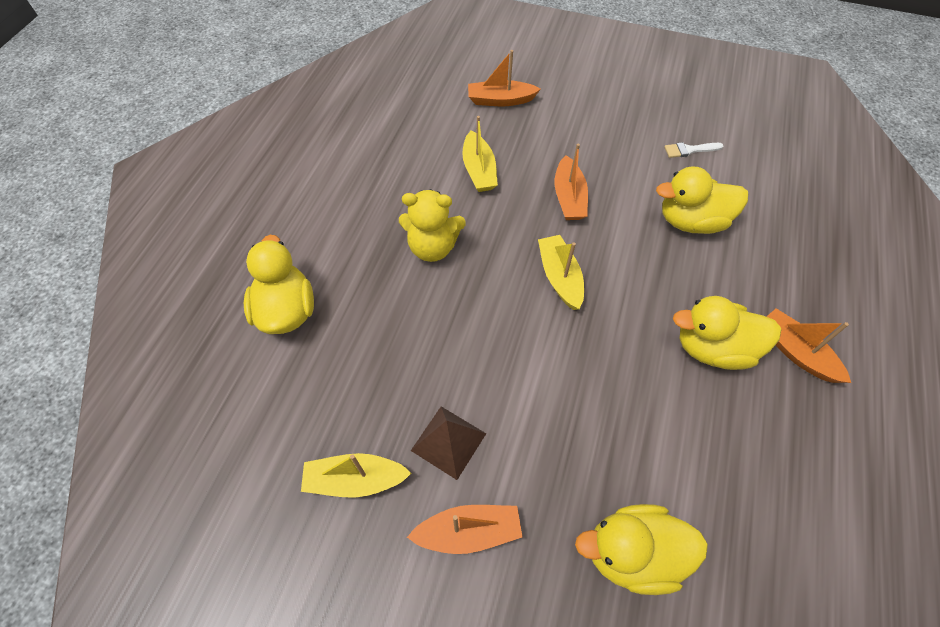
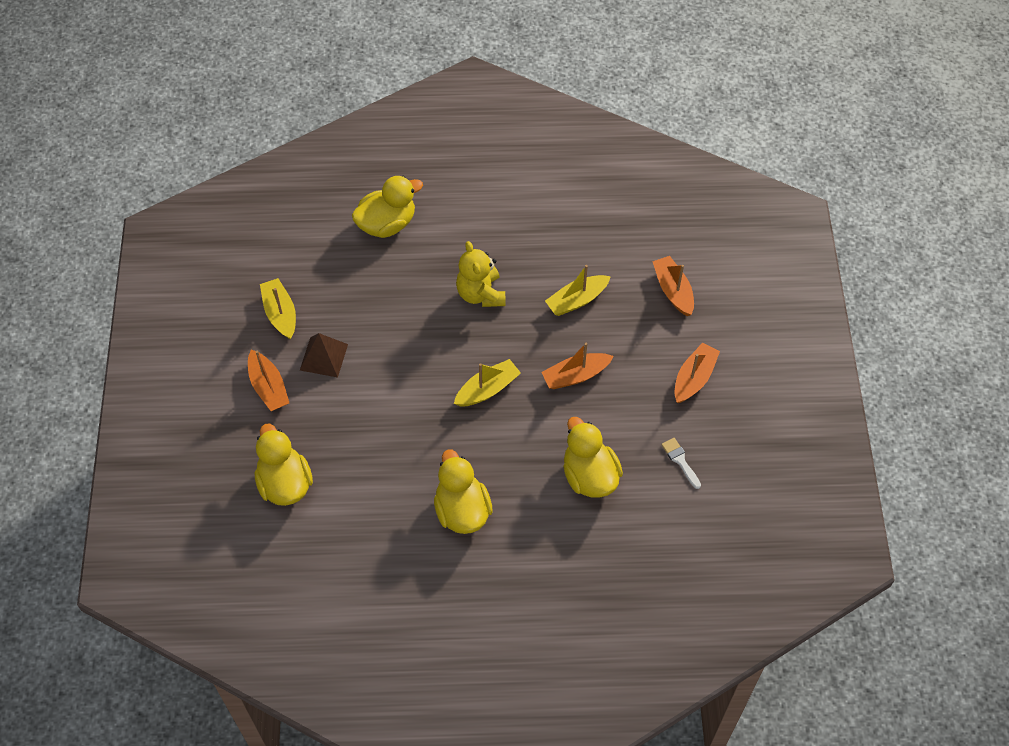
camera: 70 degrees right, 0 degrees up
orange boat [766,308,851,383] -> orange boat moved to [675,342,720,403]

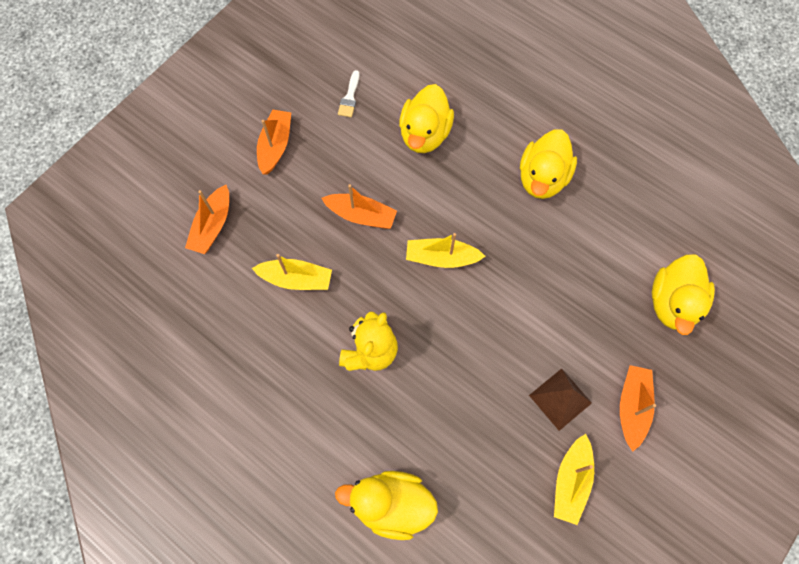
camera: 140 degrees left, 10 degrees up
orange boat [675,342,720,403] -> orange boat turned 120 degrees clockwise [257,109,291,175]

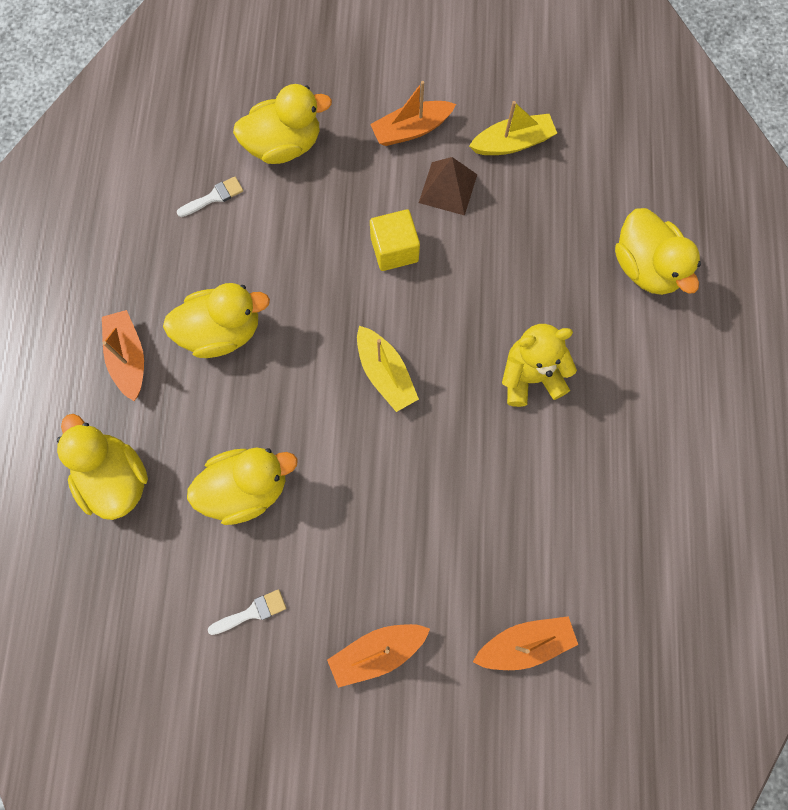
camera: 125 degrees left, 5 degrees up
yellow boat [252,254,332,290] -> none
orange boat [321,184,397,229] -> orange boat moved to [102,310,144,401]
none -> yellow duck [57,414,148,520]
none -> white brush [176,176,243,217]
none -> yellow cube [370,209,420,271]

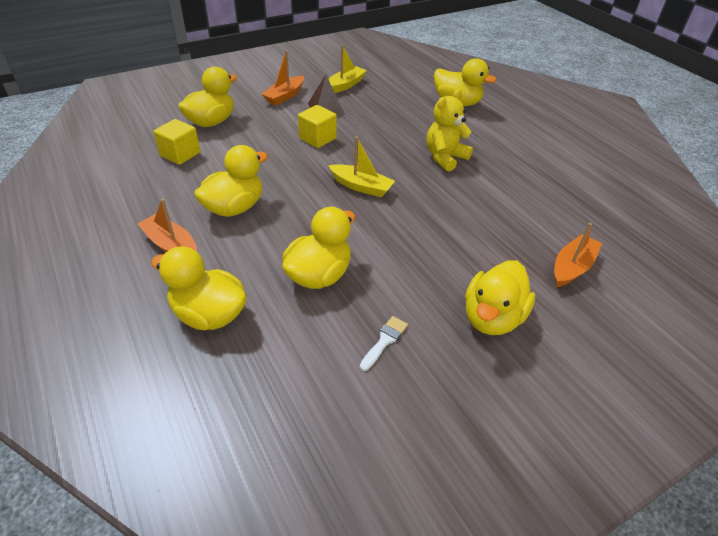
camera: 35 degrees left, 30 degrees down
white brush [176,176,243,217] -> yellow cube [153,119,200,165]
orange boat [327,624,430,688] -> yellow duck [465,260,535,335]

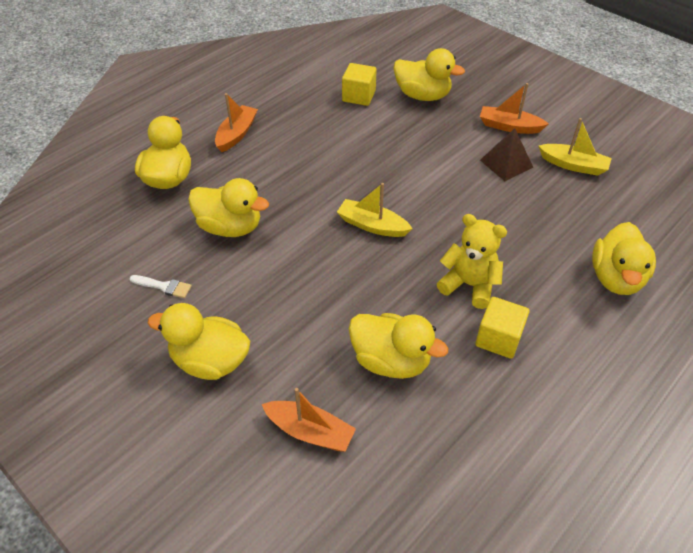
camera: 75 degrees right, 5 degrees up
yellow duck [194,145,268,217] -> yellow duck moved to [349,313,448,379]
yellow cube [298,105,337,148] -> yellow cube moved to [475,297,529,359]
yellow boat [328,136,395,197] -> yellow boat turned 105 degrees clockwise [337,183,412,237]

